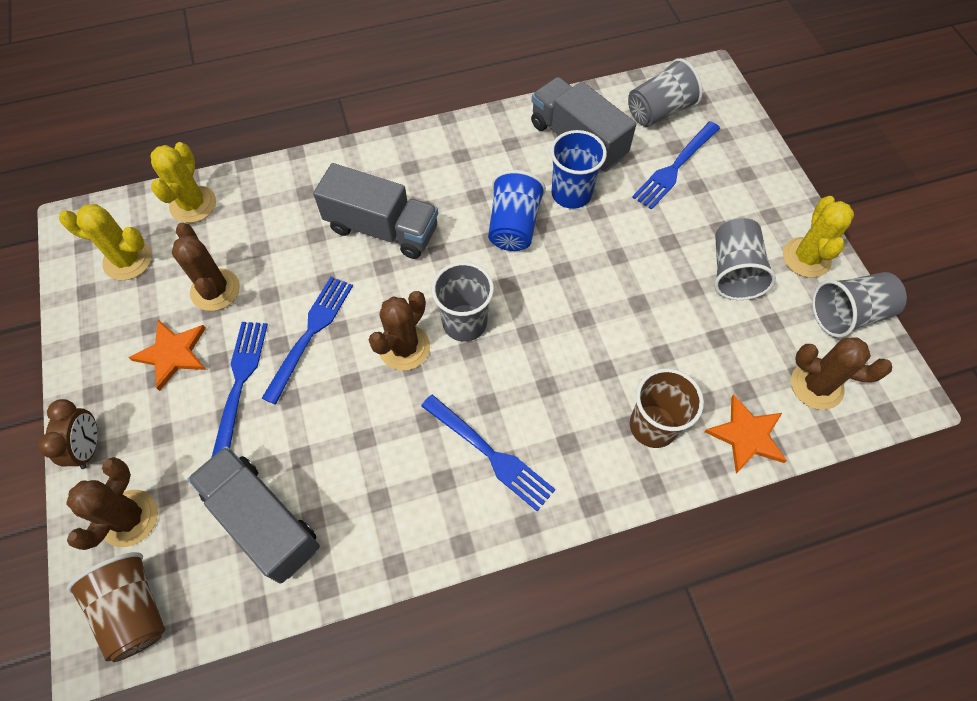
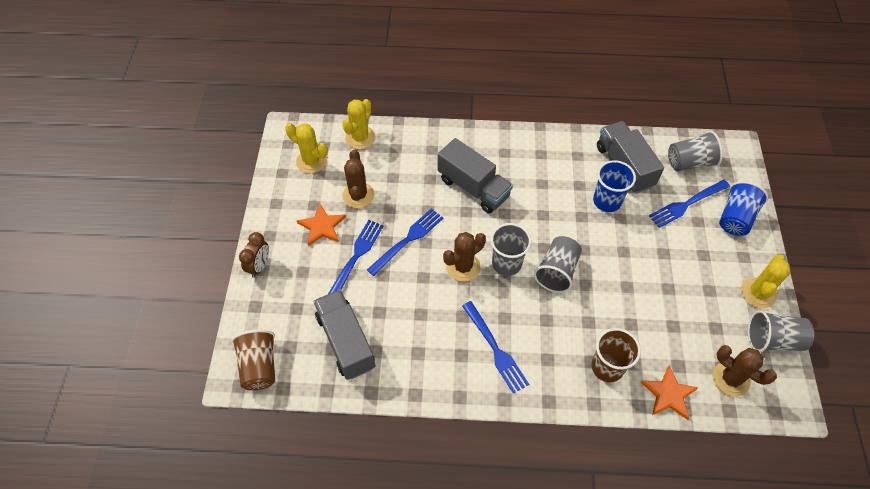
camera: 20 degrees right, 5 degrees down
brown cactus [66,457,158,550] -> none
blue cup [488,170,546,251] -> blue cup moved to [719,181,768,236]
grey cup [714,218,776,300] -> grey cup moved to [534,236,582,293]

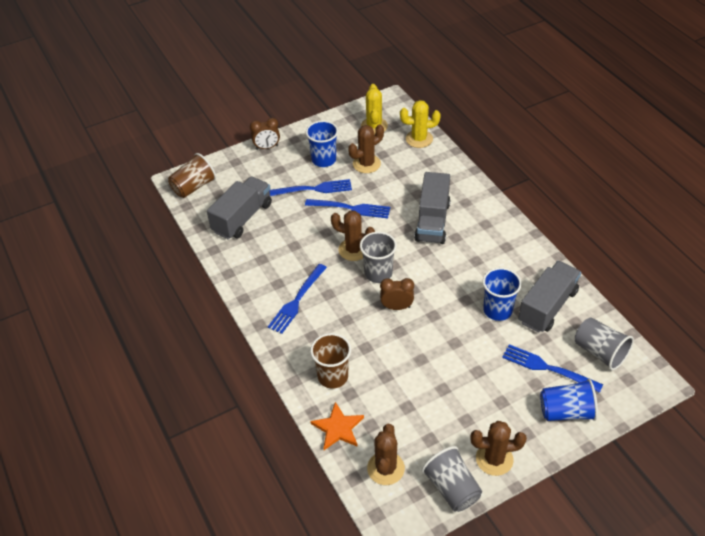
camera: 60 degrees right, 10 degrees down
orange star [297,204,346,246] -> blue cup [306,120,338,167]
grey cup [534,236,582,293] -> brown clock [380,278,414,310]
yellow cactus [741,255,791,309] -> brown cactus [470,421,527,476]

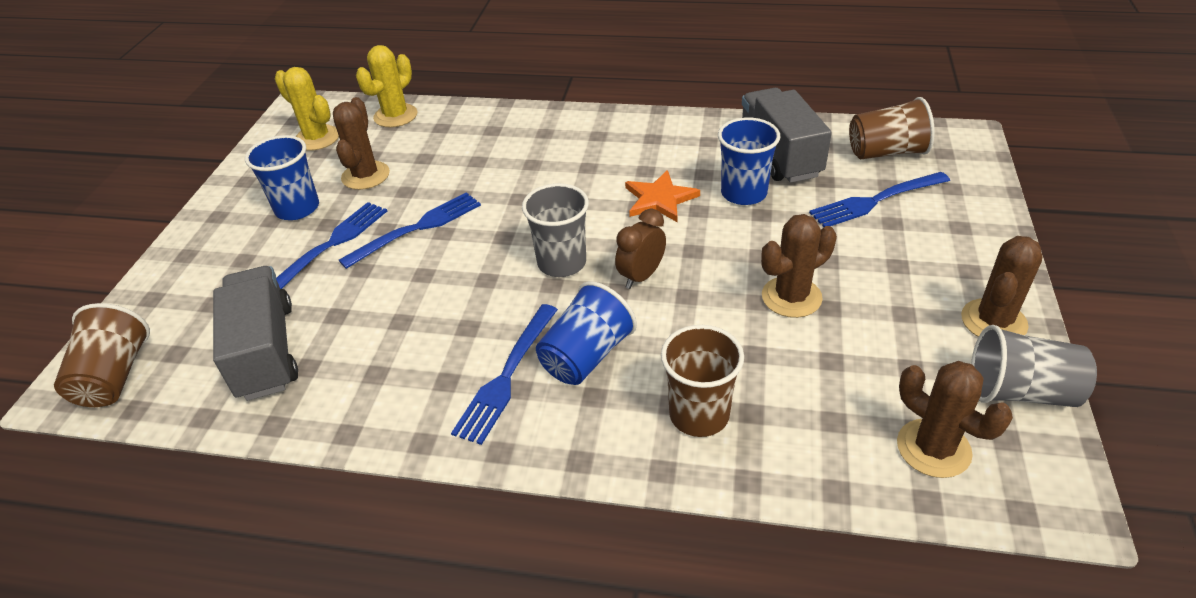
camera: 50 degrees left, 5 degrees down
brown clock [250,118,280,150] -> none
blue fork [268,264,327,334] -> blue fork turned 45 degrees clockwise [451,304,558,445]
orange star [310,402,364,450] -> orange star moved to [625,170,700,222]
brown cactus [331,211,375,261] -> brown cactus moved to [761,214,837,318]
grey truck [414,172,450,244] -> none
blue cup [540,379,598,421] -> blue cup moved to [536,281,637,385]
grey cup [575,318,634,370] -> brown cup [849,97,935,159]

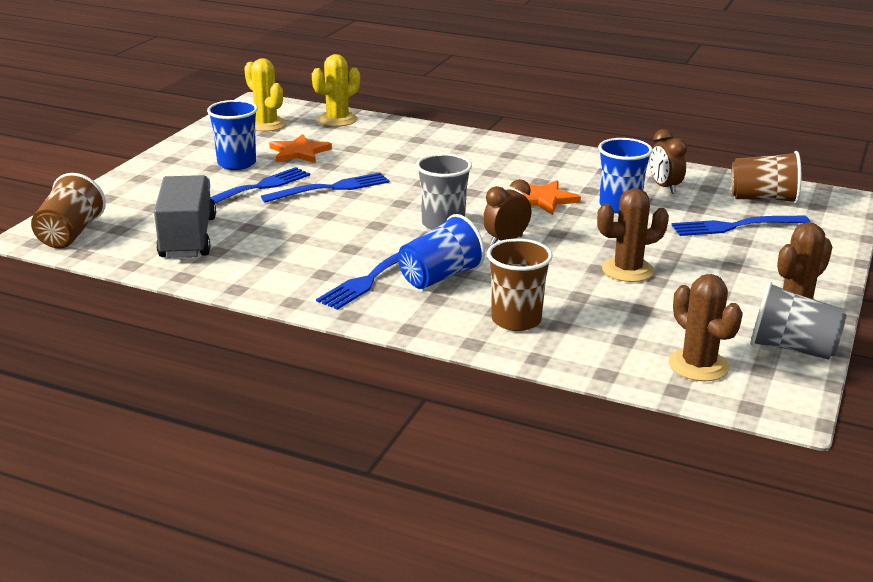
camera: 10 degrees right, 15 degrees down
brown cactus [333,97,390,190] -> orange star [269,134,332,163]
grey truck [742,88,832,183] -> brown clock [650,129,687,194]

